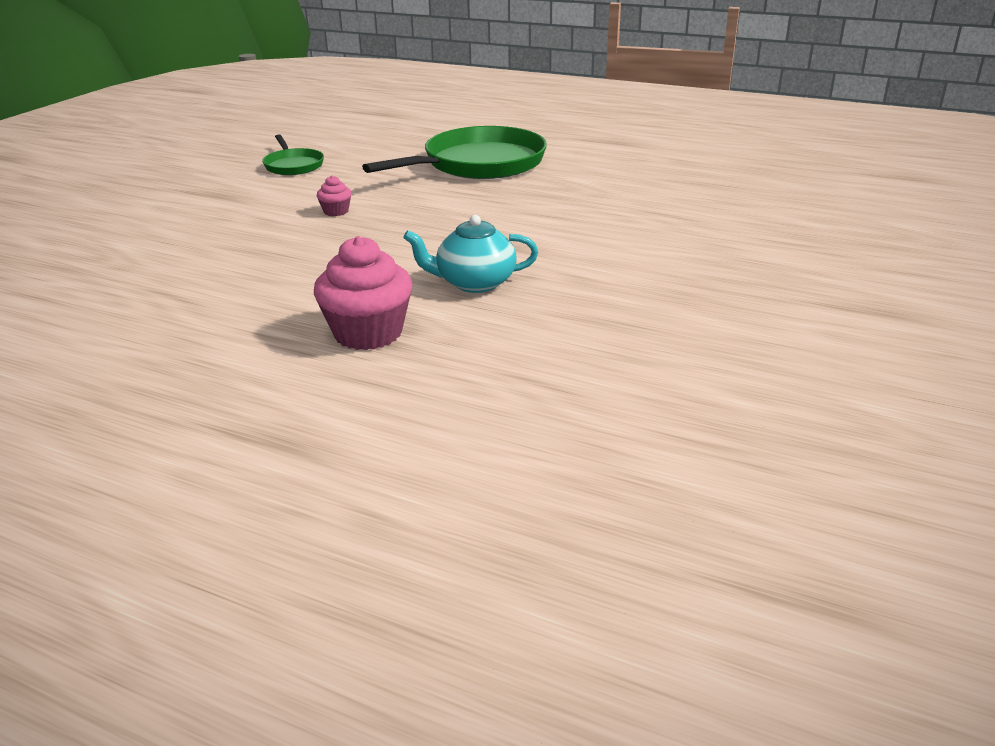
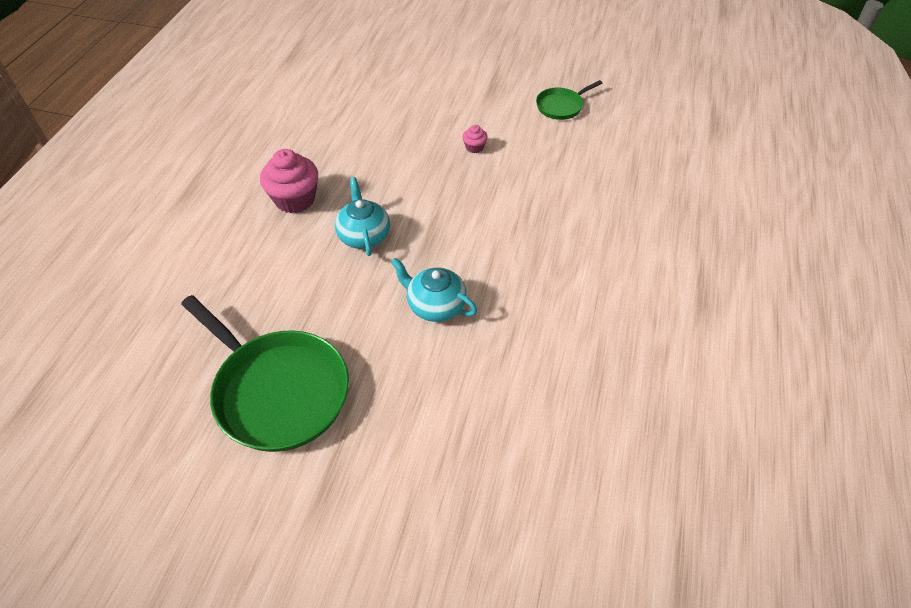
camera: 80 degrees right, 20 degrees up
green pan [362,126,547,179] -> green pan moved to [181,295,349,452]
none -> turquoise teapot [391,258,477,322]

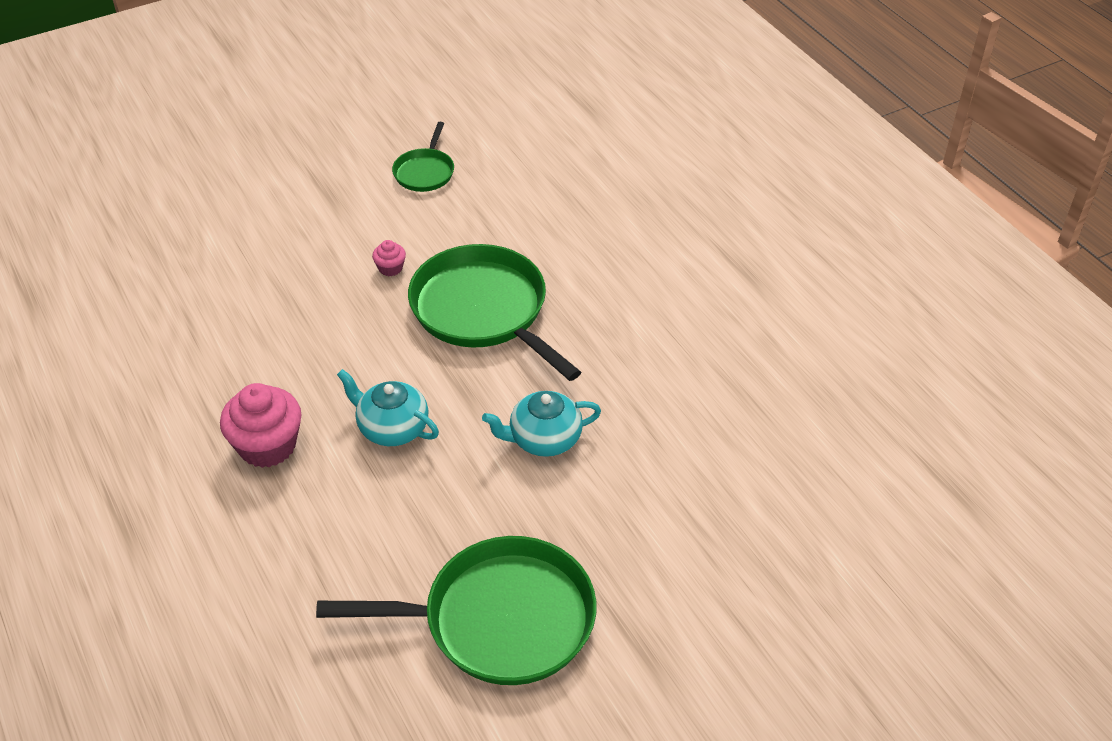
camera: 45 degrees left, 5 degrees down
none -> green pan [408,244,581,381]

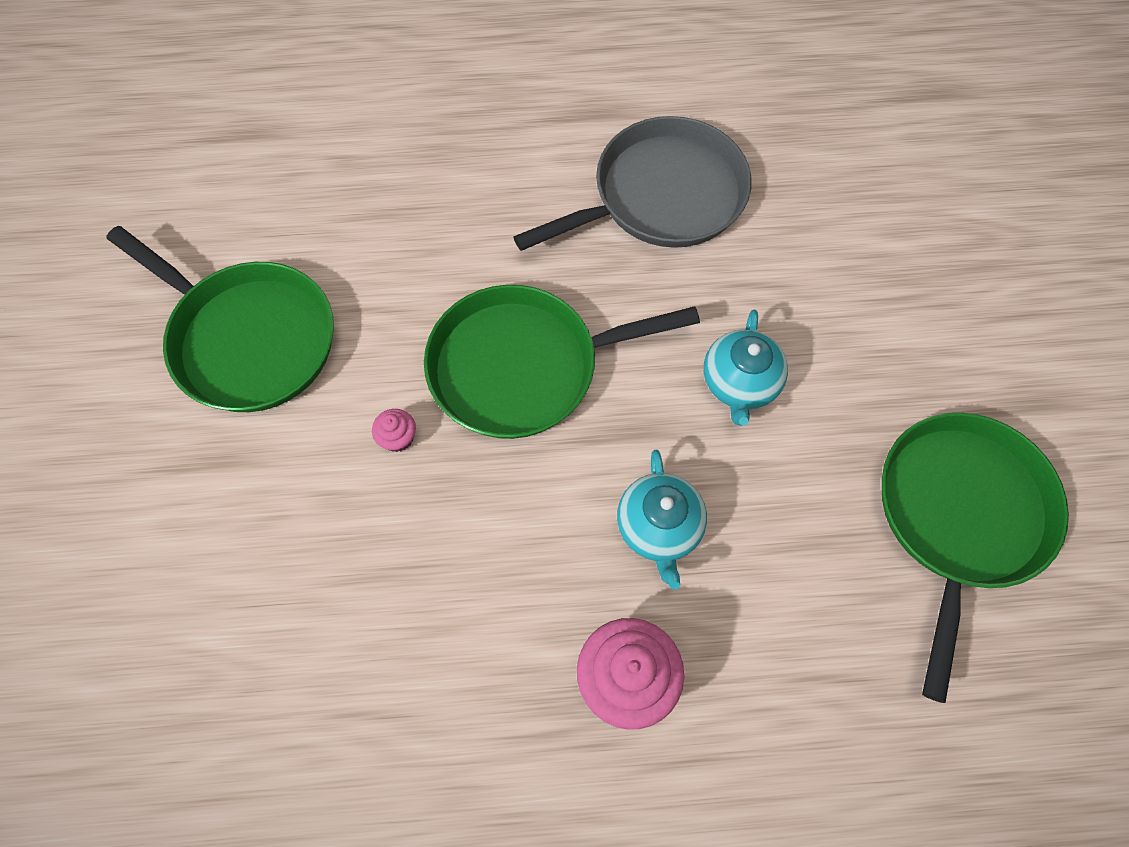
camera: 65 degrees left, 20 degrees up
turquoise teapot [337,369,439,446] -> turquoise teapot turned 60 degrees counterclockwise [617,450,707,590]
green pan [392,122,454,192] -> green pan [107,226,334,412], size x2.00
none -> grey pan [513,116,752,251]

